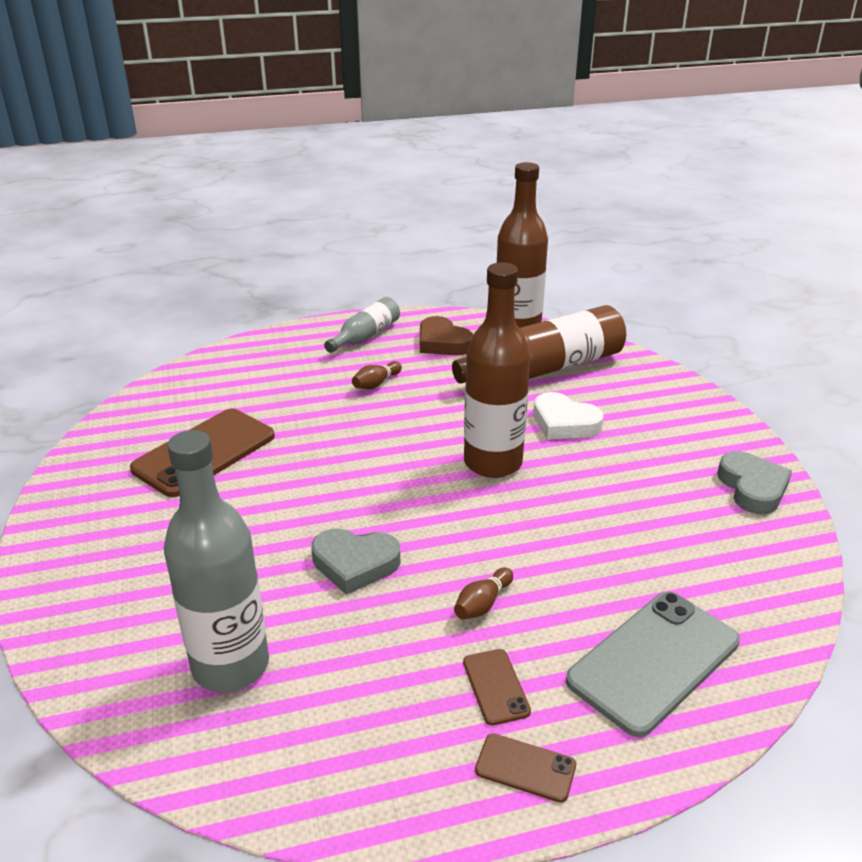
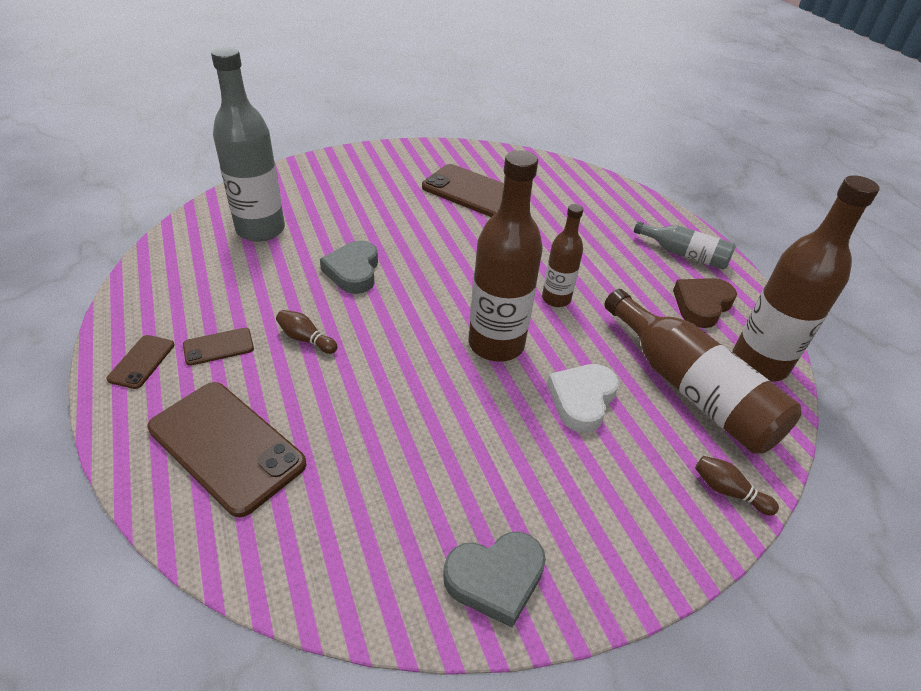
camera: 80 degrees right, 10 degrees up
brown bowling pin [352,361,402,389] -> brown bowling pin moved to [695,456,779,516]
grey phone [566,591,740,737] -> brown phone [147,382,307,517]
none -> brown bottle [542,204,583,307]

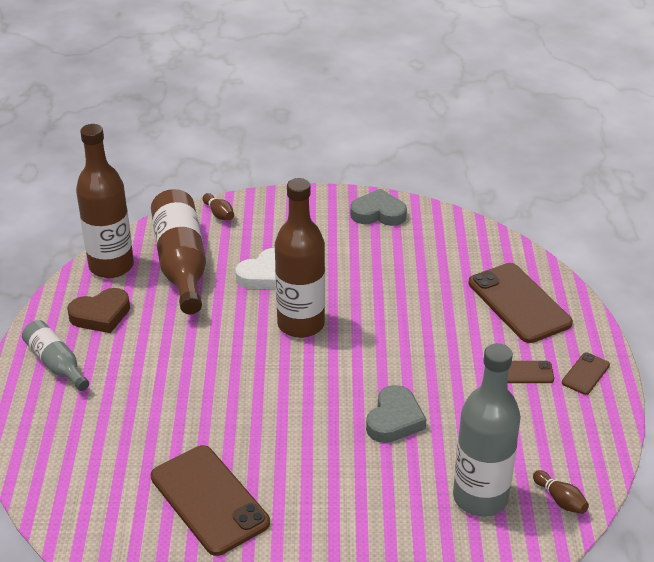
camera: 155 degrees left, 5 degrees down
brown bowling pin [276,310,338,354] -> brown bowling pin moved to [533,470,589,514]
brown bottle [542,204,583,307] -> none

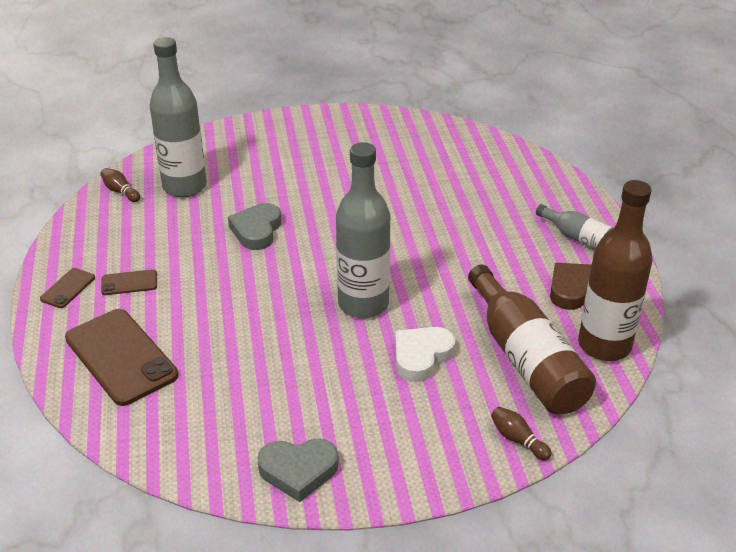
camera: 170 degrees right, 0 degrees up
brown phone [151,445,270,556] -> none
brown bottle [275,178,325,338] -> grey bottle [336,142,390,318]

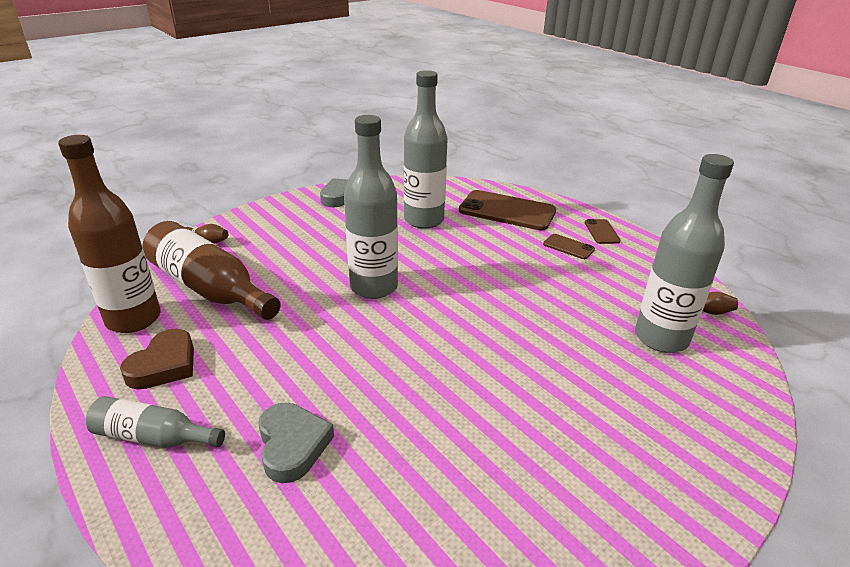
camera: 150 degrees right, 5 degrees down
brown phone [101,269,157,295] -> brown phone turned 75 degrees clockwise [543,234,595,259]
grey heart [228,203,282,250] -> grey heart moved to [258,403,334,483]
white heart [395,327,455,382] -> none
none -> grey bottle [404,70,448,229]

